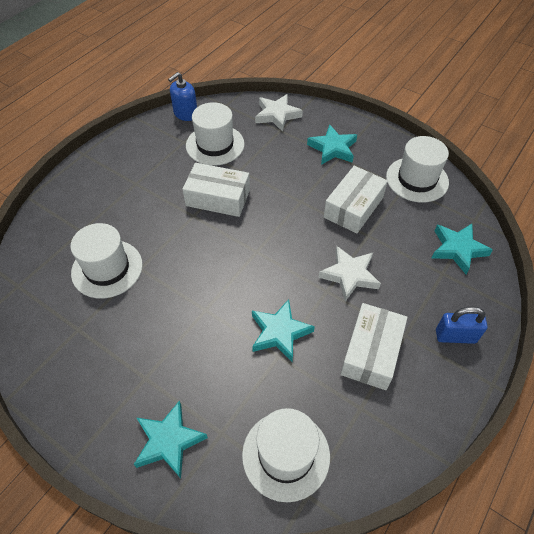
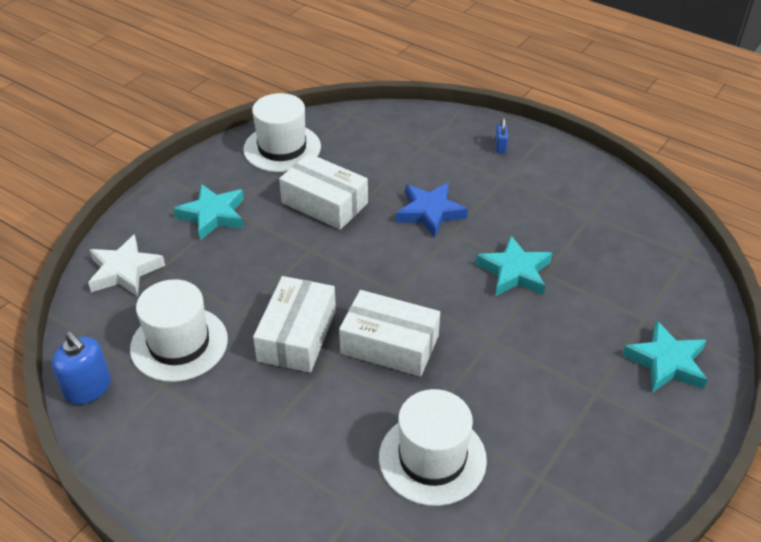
camera: 90 degrees left, 10 degrees down
white hat [242,408,330,502] -> none
white star [318,246,381,302] -> blue star [396,183,468,238]
white box [341,303,407,390] -> white box moved to [339,290,440,377]
turquoise star [432,224,493,274] -> none
blue padlock [436,307,487,344] -> blue padlock [495,117,508,153], size x0.60

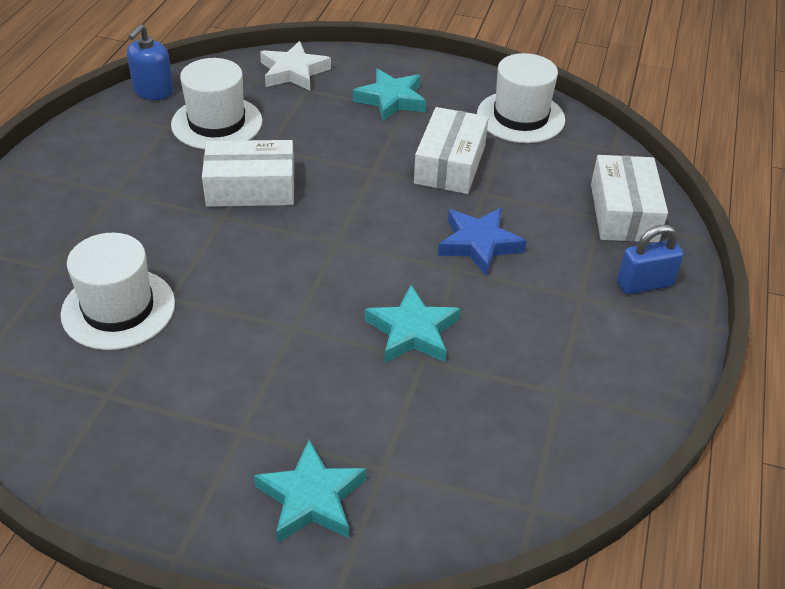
camera: 70 degrees right, 0 degrees up
white box [339,290,440,377] -> white box moved to [591,155,668,242]
blue padlock [495,117,508,153] -> blue padlock [617,225,684,294], size x1.67

